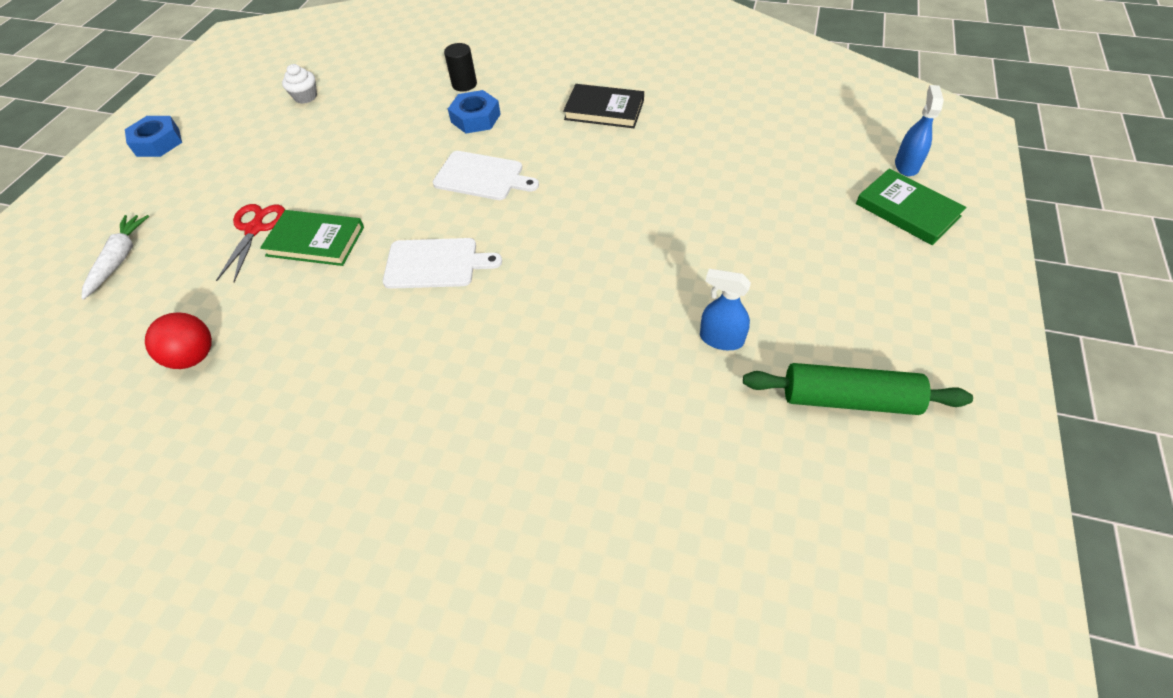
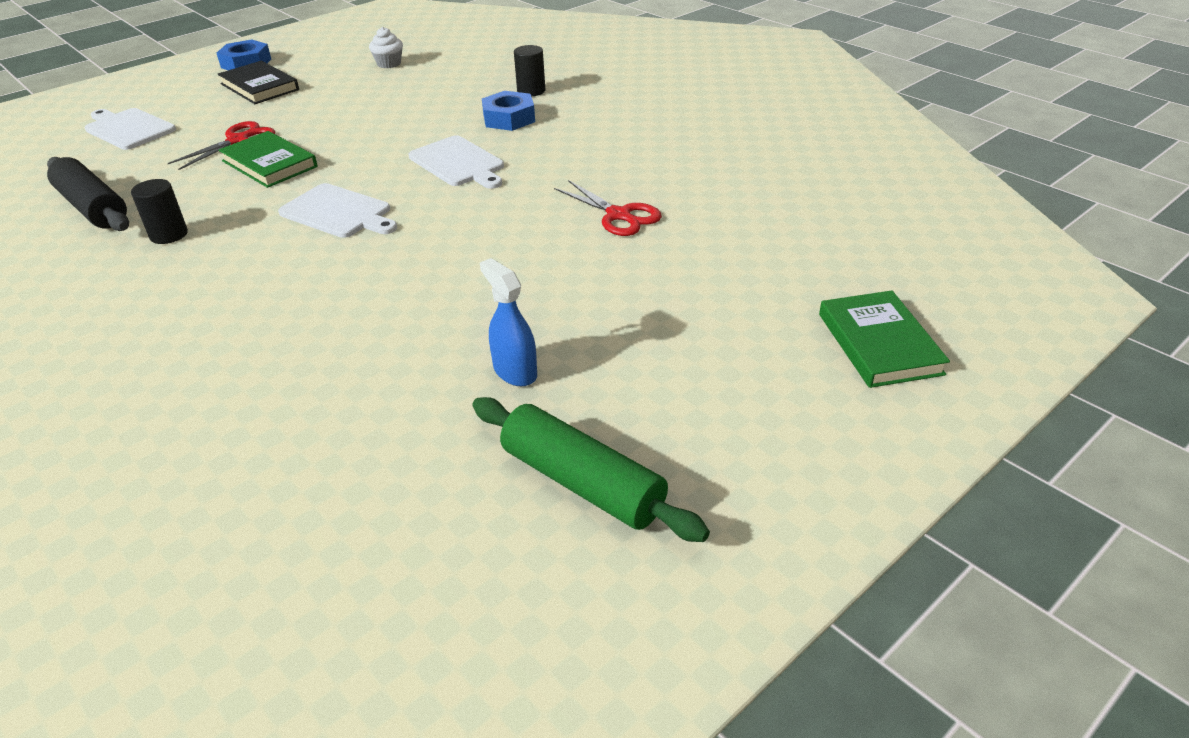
camera: 30 degrees right, 15 degrees down
white carrot [81,215,149,300] -> white cutting board [85,108,176,150]
red ball [145,312,212,369] -> black rolling pin [47,157,129,231]
black book [563,84,644,128] -> black book moved to [218,61,299,104]
blue spray bottle [895,85,944,176] -> none
none -> black cylinder [131,179,188,244]
none -> red scissors [554,180,662,236]

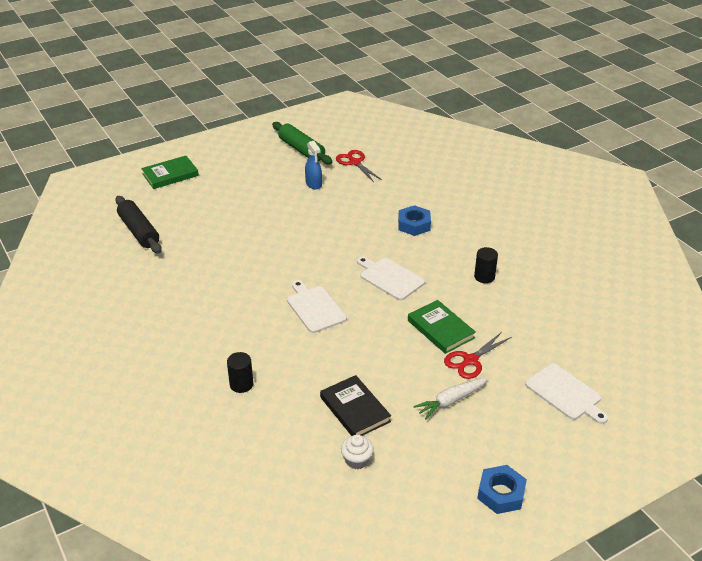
camera: 170 degrees left, 0 degrees up
black rolling pin [47,157,129,231] -> black rolling pin moved to [115,196,162,254]
black book [218,61,299,104] -> black book moved to [320,375,391,436]
blue nut [482,91,535,131] -> blue nut moved to [398,205,431,236]
red scissors [554,180,662,236] -> red scissors moved to [336,150,382,182]
green book [819,290,950,388] -> green book turned 60 degrees clockwise [141,156,199,189]
none -> white carrot [413,377,488,420]

